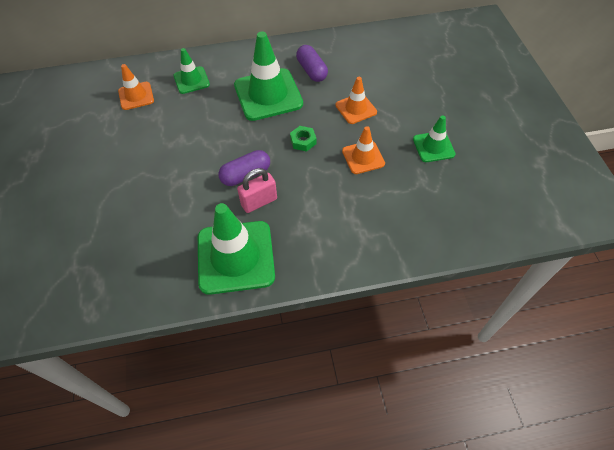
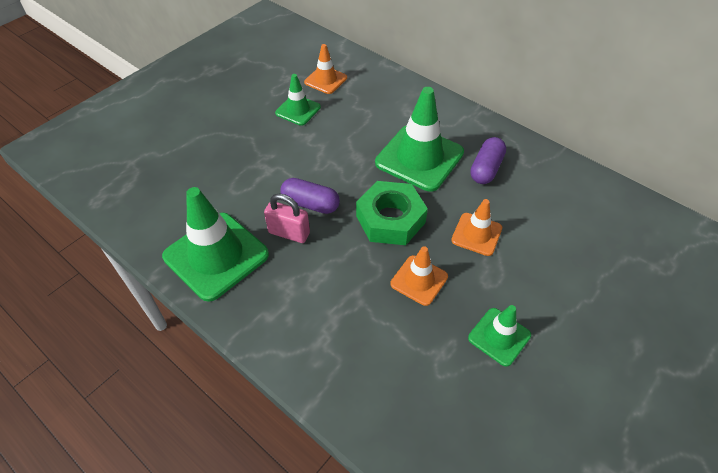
camera: 50 degrees right, 5 degrees down
green traffic cone [174,48,210,94] -> green traffic cone moved to [275,74,321,126]
green nut [290,126,316,152] -> green nut [356,181,428,245], size x2.11

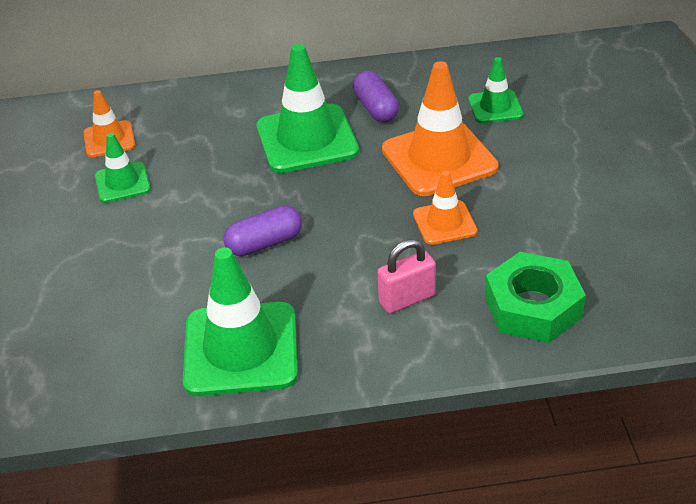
camera: 45 degrees left, 10 degrees down
pink padlock [264,193,310,243] -> pink padlock moved to [377,239,436,313]
green nut [356,181,428,245] -> green nut moved to [485,252,586,343]
orange traffic cone [451,199,502,256] -> orange traffic cone [382,61,499,196], size x1.84
green traffic cone [468,305,531,367] -> green traffic cone moved to [468,57,523,123]

